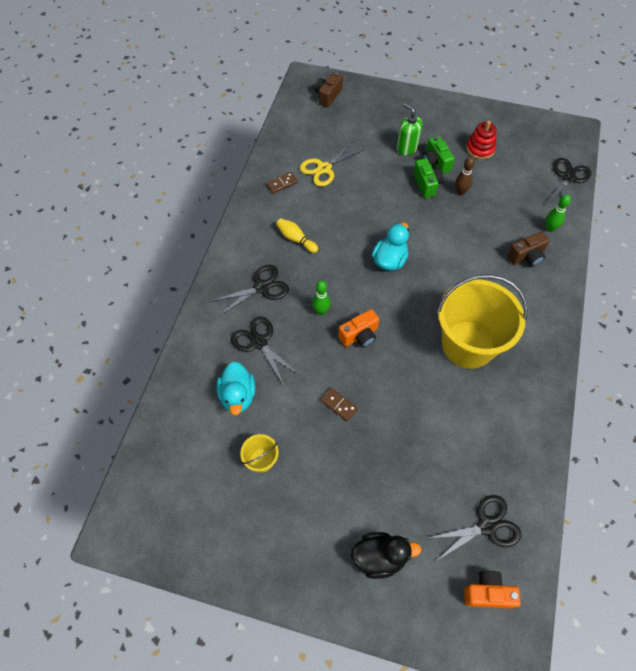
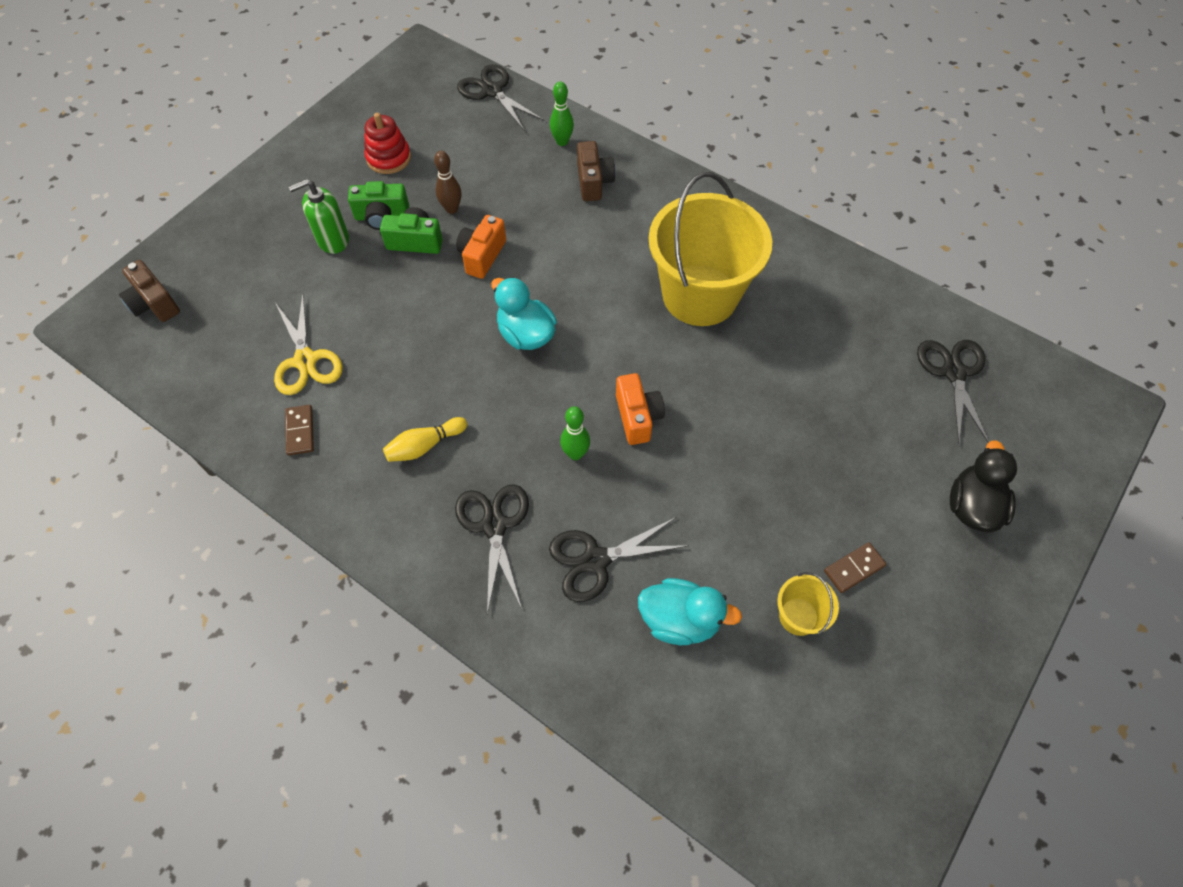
camera: 70 degrees left, 0 degrees up
brown domino [320,388,358,421] -> brown domino moved to [824,542,886,593]
orange camera [464,571,521,609] -> orange camera moved to [456,215,506,279]

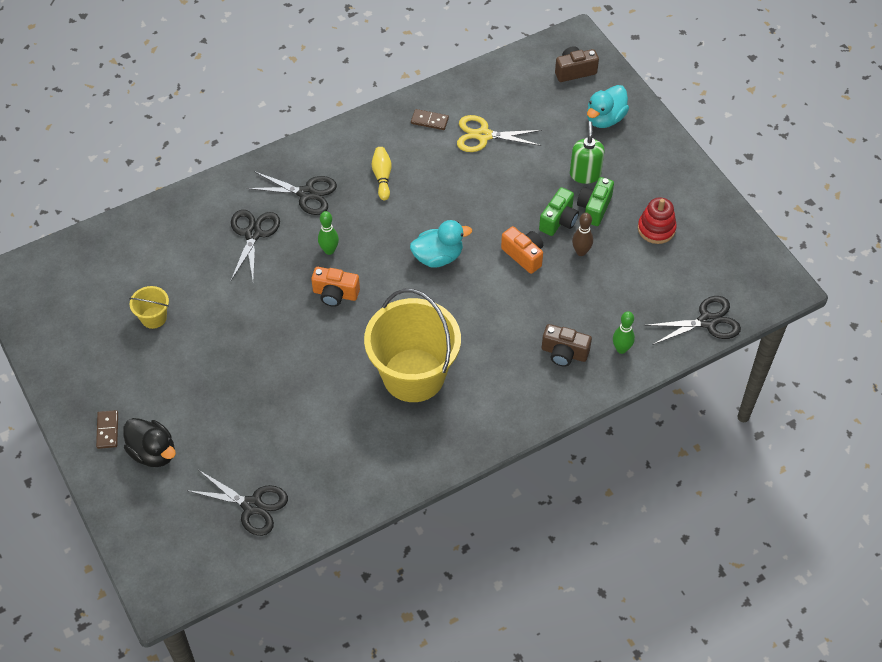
camera: 115 degrees right, 5 degrees down
turquoise duck [638,578,742,645] -> turquoise duck moved to [587,85,629,128]
brown domino [824,542,886,593] -> brown domino moved to [96,410,118,449]

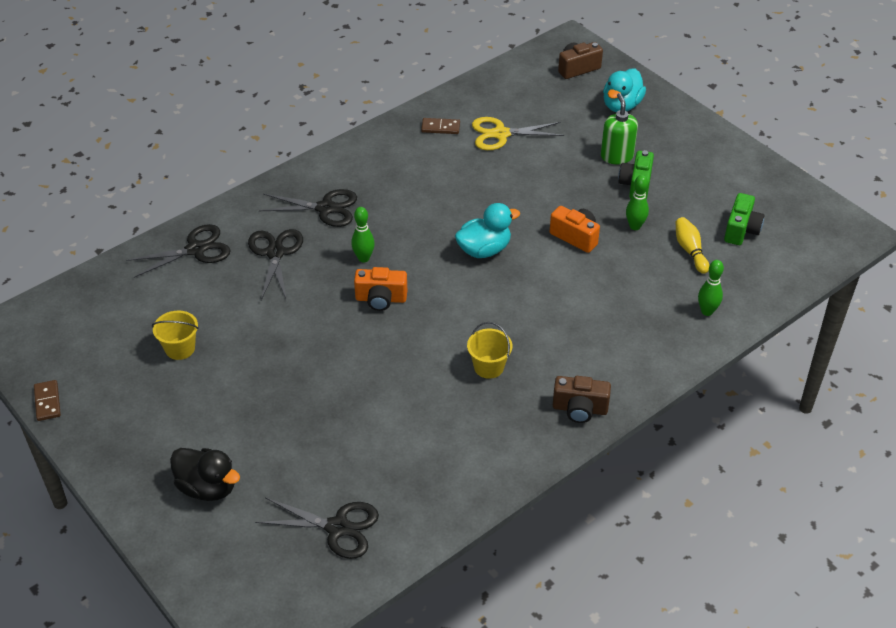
camera: 10 degrees left, 10 degrees down
brown domino [96,410,118,449] -> brown domino moved to [34,380,61,421]
yellow bucket [364,289,461,402] -> yellow bucket [467,322,512,379], size x0.42
yellow bowling pin [372,147,391,201] -> yellow bowling pin moved to [675,217,709,274]
green camera [539,187,579,236] -> green camera moved to [724,193,765,245]
brown camera [542,324,592,367] -> brown camera moved to [553,376,611,423]
brown bowling pin [572,213,593,256] -> green bowling pin [626,175,649,230]
red stacking toy [638,197,677,244] -> none
black scissors [644,296,741,345] -> black scissors moved to [126,224,231,278]

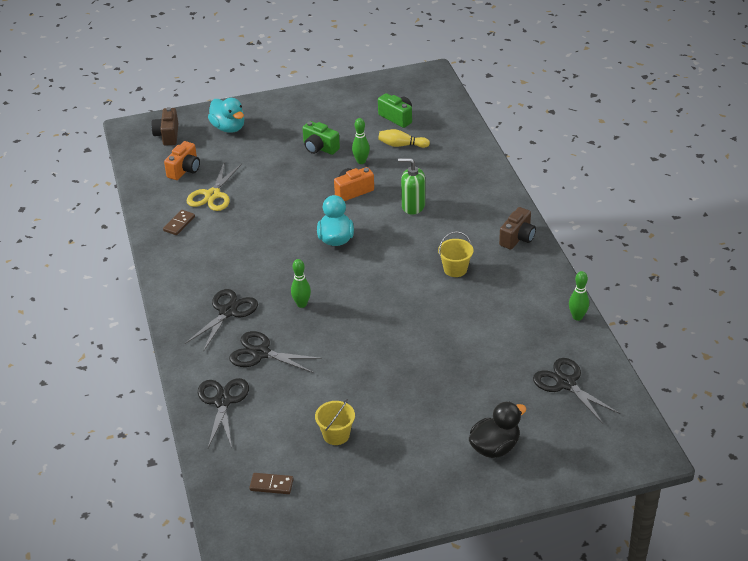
camera: 65 degrees left, 5 degrees down
brown domino [34,380,61,421] -> brown domino moved to [249,473,294,494]
black scissors [255,497,379,559] -> black scissors turned 75 degrees counterclockwise [533,358,620,424]
orange camera [354,267,407,311] -> orange camera moved to [164,141,200,180]
green soap dispenser [601,93,638,164] -> green soap dispenser moved to [398,158,425,215]
green bowling pin [698,260,724,316] -> green bowling pin moved to [569,271,589,321]

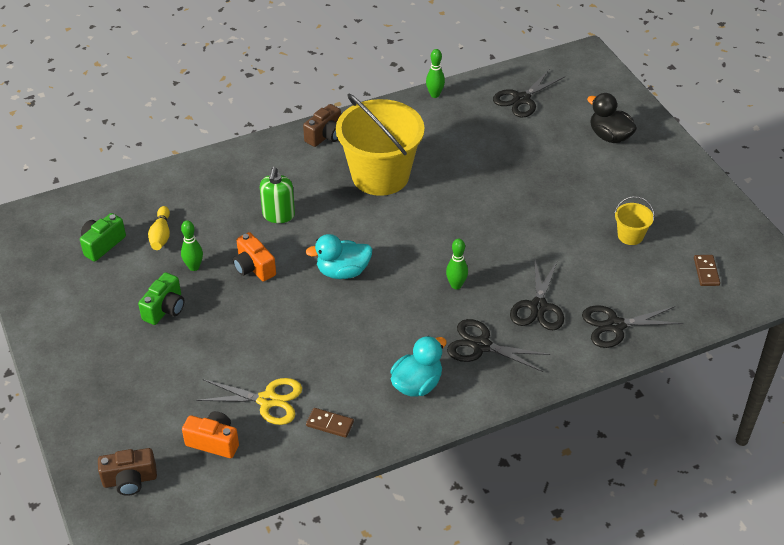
camera: 100 degrees left, 5 degrees up
turquoise duck [208,98,244,133] -> turquoise duck moved to [390,336,447,397]
yellow bucket [438,231,473,277] -> yellow bucket [336,94,425,196], size x2.37
brown camera [499,207,536,249] -> brown camera turned 105 degrees clockwise [303,104,341,147]

